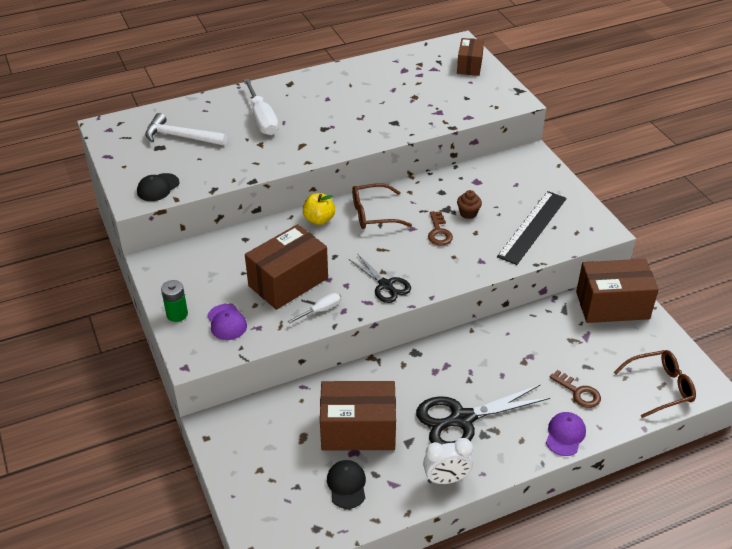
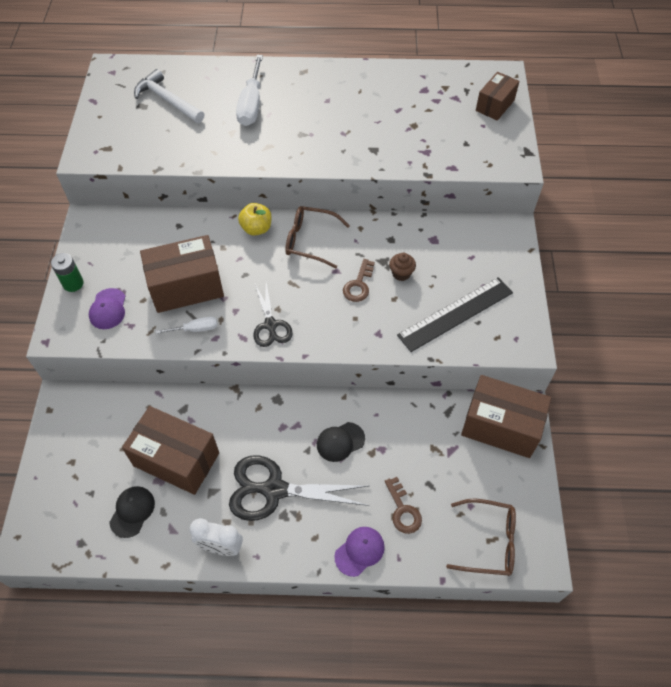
camera: 25 degrees right, 15 degrees up
black cap [137,173,180,201] -> black cap moved to [317,422,365,462]

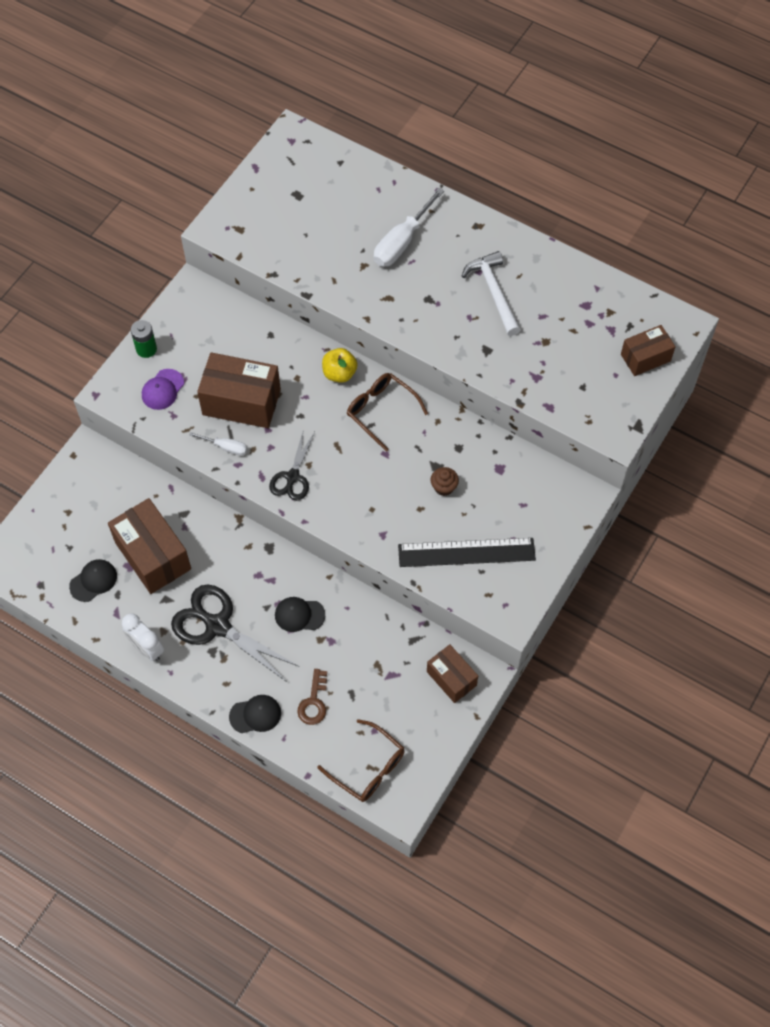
camera: 30 degrees right, 5 degrees up
white hammer [134,69,204,123] -> white hammer moved to [462,251,521,336]
purple cap [334,527,385,577] -> black cap [229,695,281,733]
brown key [343,259,375,302] -> none
brown box [461,375,551,458] -> brown box [427,644,478,703], size x0.60

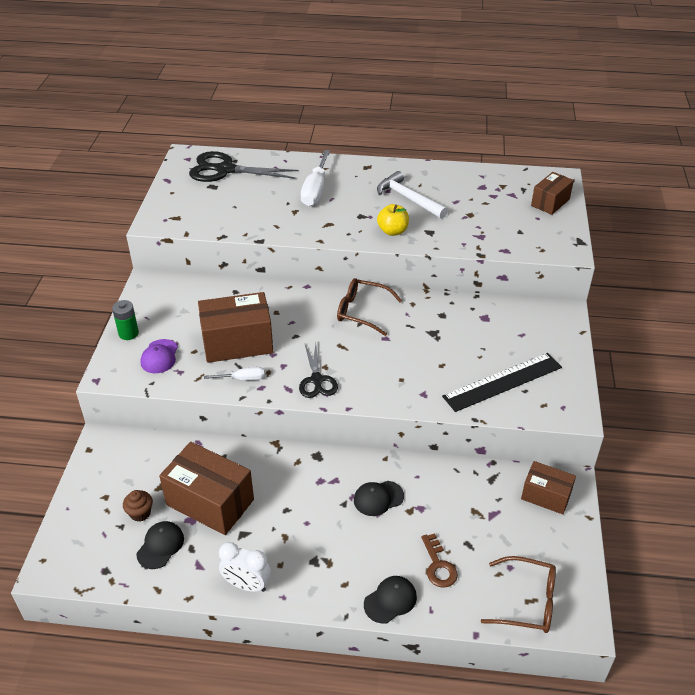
camera: 25 degrees left, 20 degrees down
black scissors [171,585,298,682] -> black scissors moved to [189,151,299,182]
yellow apple [322,348,358,383] -> yellow apple moved to [377,204,409,236]
brown cupcake [431,467,459,496] -> brown cupcake moved to [123,490,153,522]

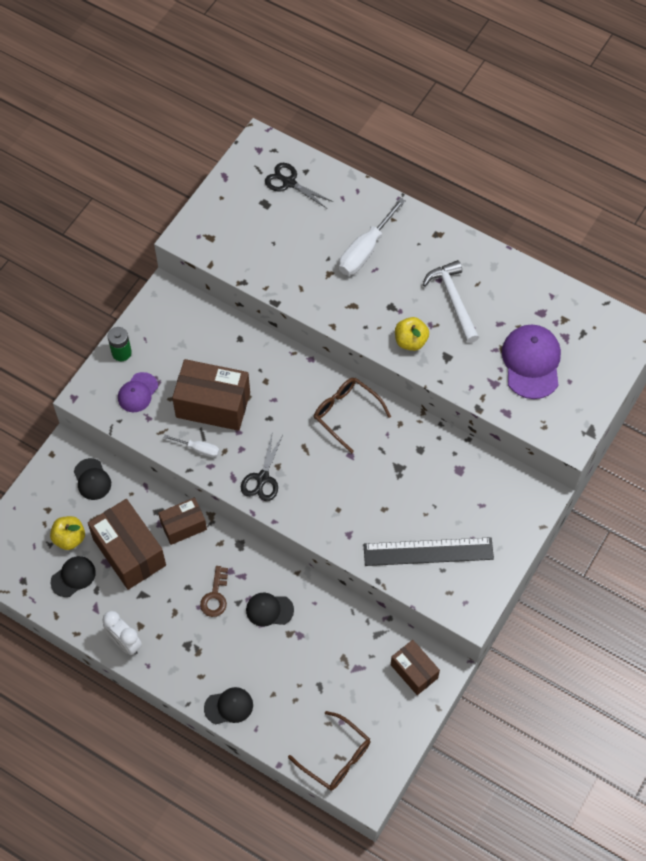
camera: 25 degrees right, 20 degrees up
brown cupcake [123,490,153,522] -> yellow apple [50,516,85,550]
black scissors [189,151,299,182] -> black scissors [265,163,333,208], size x0.60
brown key [421,533,458,588] -> brown key moved to [200,566,228,617]
brown box [531,172,574,215] -> brown box moved to [158,498,207,545]
none -> black cap [74,458,111,500]
none -> purple cap [502,324,561,399]

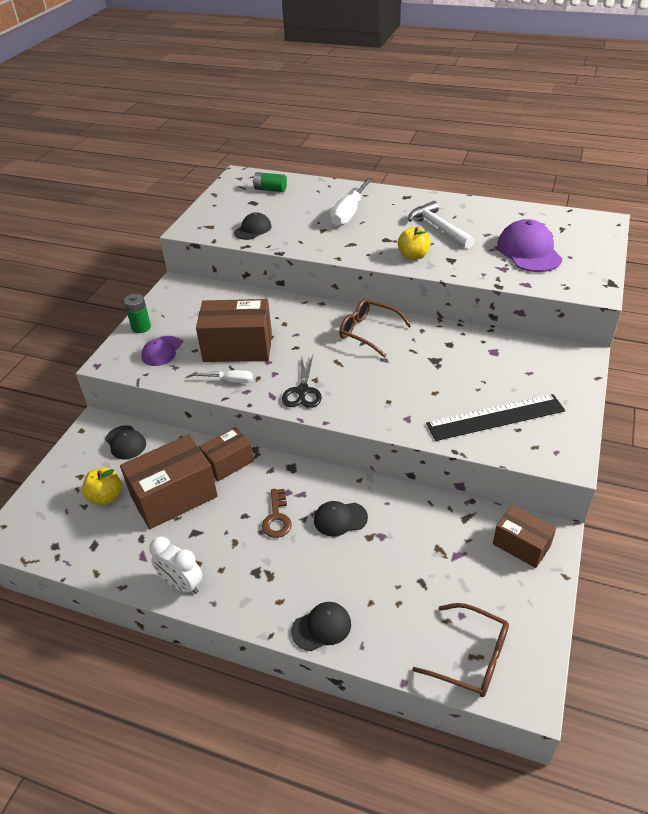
camera: 10 degrees left, 20 degrees down
black cap [51,556,96,597] -> black cap moved to [234,212,271,240]
brown box [88,499,166,590] -> brown box turned 75 degrees counterclockwise [120,434,218,529]
black scissors [265,163,333,208] -> green battery [253,172,287,192]

